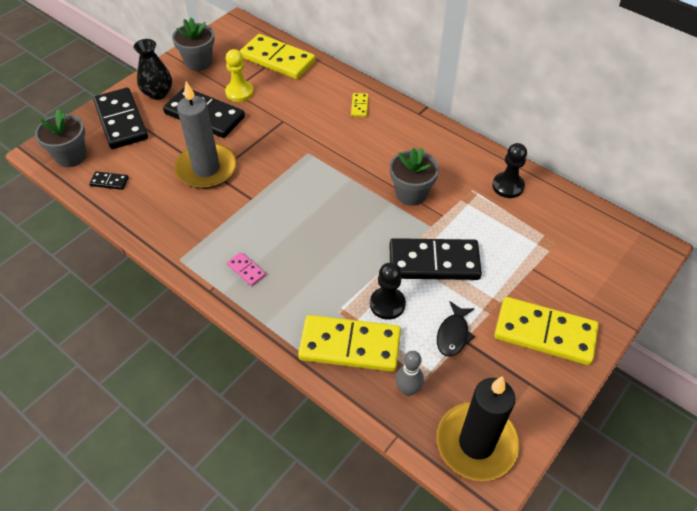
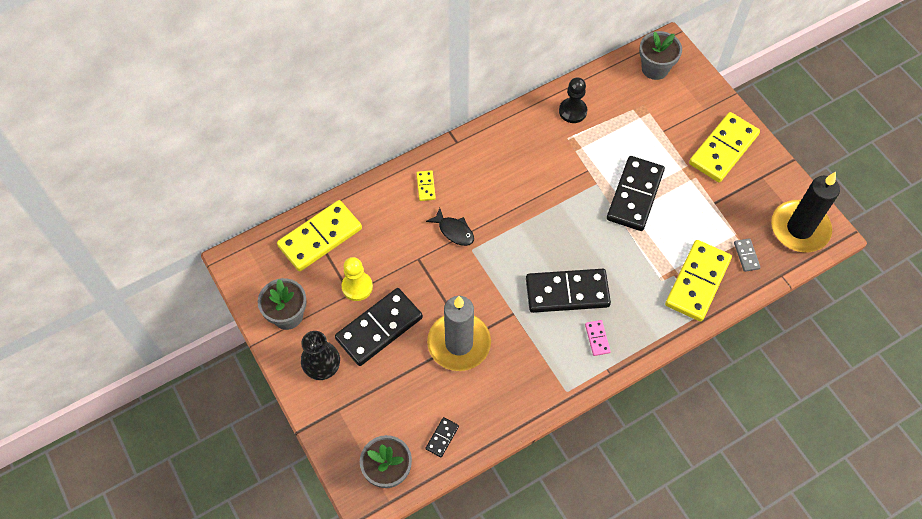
camera: 70 degrees left, 10 degrees up
black domino [93,88,148,149] -> black domino moved to [526,269,611,313]
pink domino [227,252,266,286] -> pink domino turned 75 degrees counterclockwise [585,320,611,356]
yellow domino [351,93,369,117] -> yellow domino turned 60 degrees clockwise [416,170,436,201]
black pawn [370,263,406,320] -> none
grey flower pot [390,148,439,206] -> grey flower pot moved to [639,31,682,80]
grey bowling pin [395,351,424,396] -> grey domino [734,238,761,272]
black fish [437,301,475,357] -> black fish moved to [426,208,474,246]

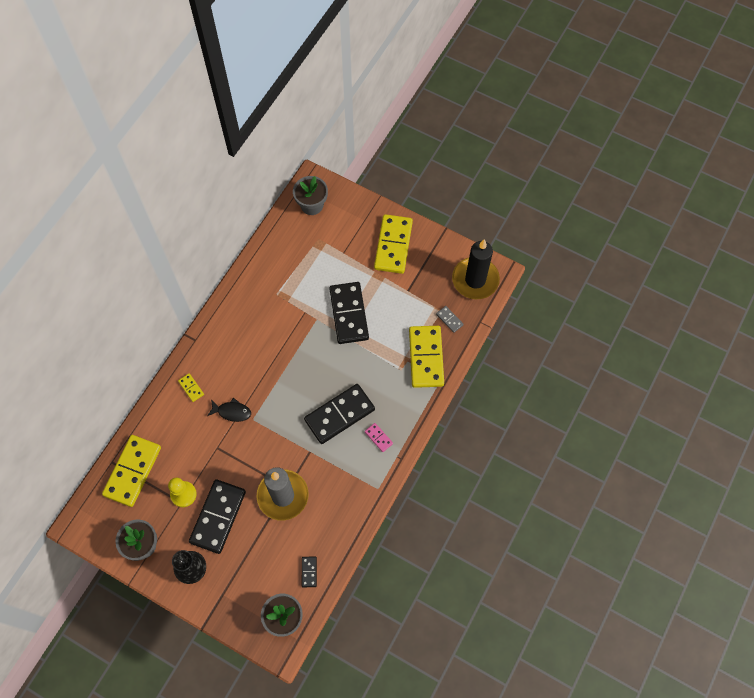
camera: 30 degrees left, 5 degrees up
black pawn [559,77,587,123] -> none

